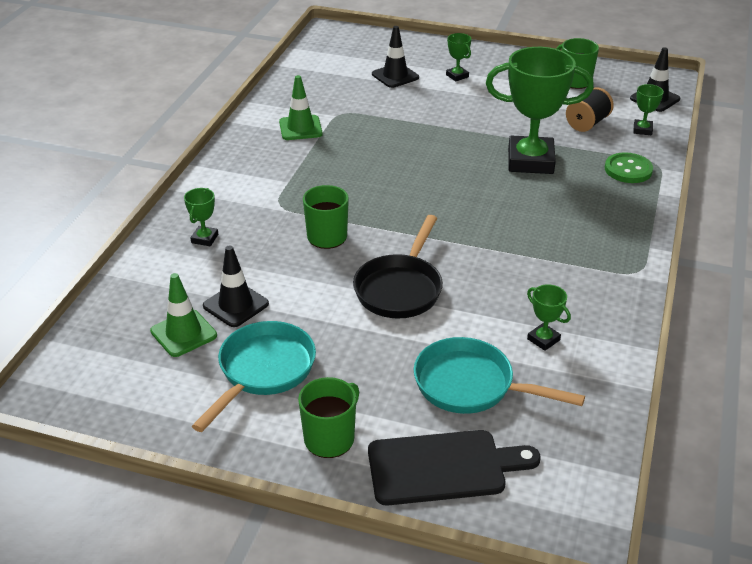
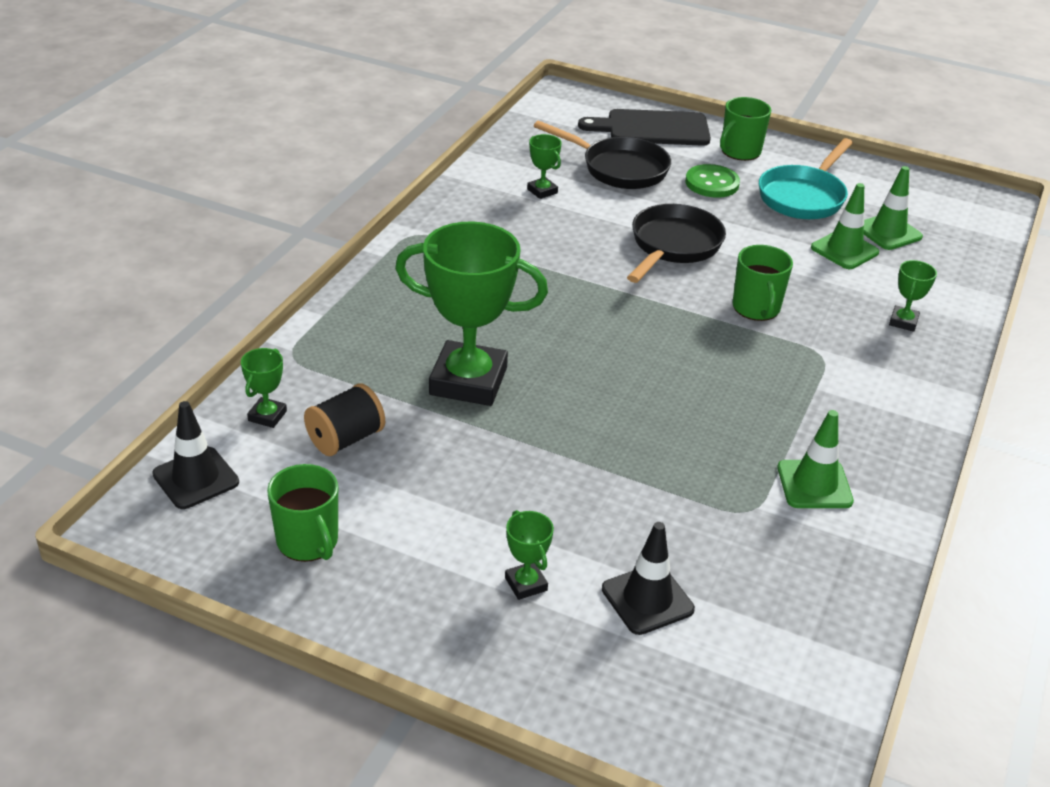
camera: 175 degrees left, 0 degrees up
black traffic cone [203,245,269,327] -> green traffic cone [811,183,879,269]
turquoise pan [414,337,585,414] -> black pan [534,121,671,189]
green button [605,152,653,183] -> green button moved to [685,164,740,198]

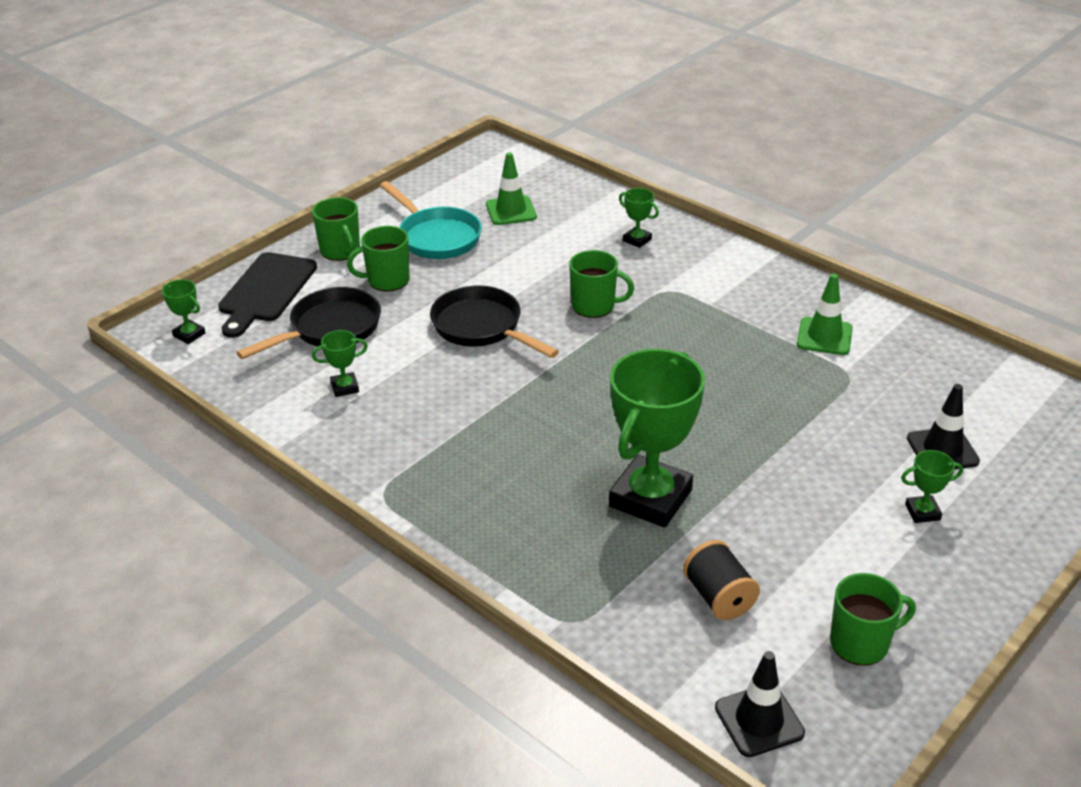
camera: 70 degrees left, 0 degrees up
green trophy [241,348,287,428] -> green trophy moved to [162,279,205,344]
green button [685,164,740,198] -> green mug [347,226,410,291]
green traffic cone [811,183,879,269] -> none

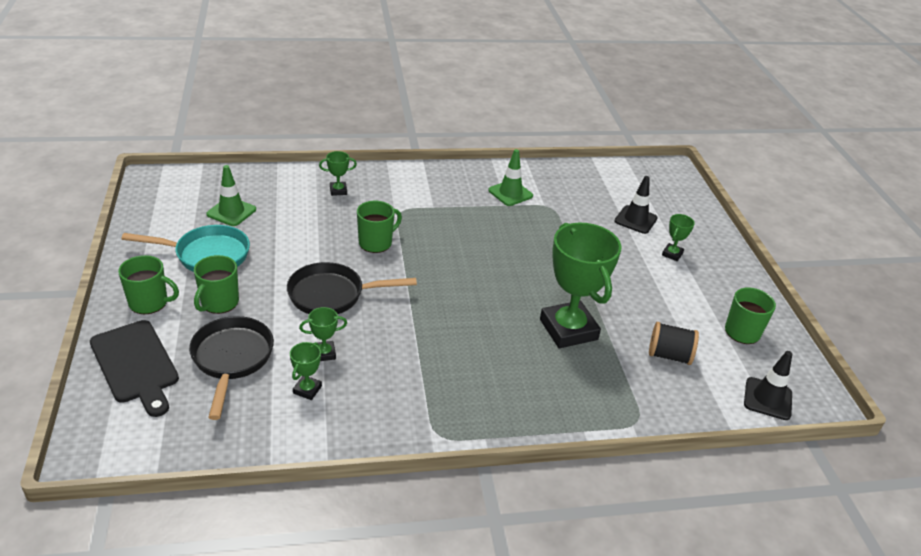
camera: 55 degrees left, 0 degrees up
green trophy [162,279,205,344] -> green trophy moved to [299,307,347,361]

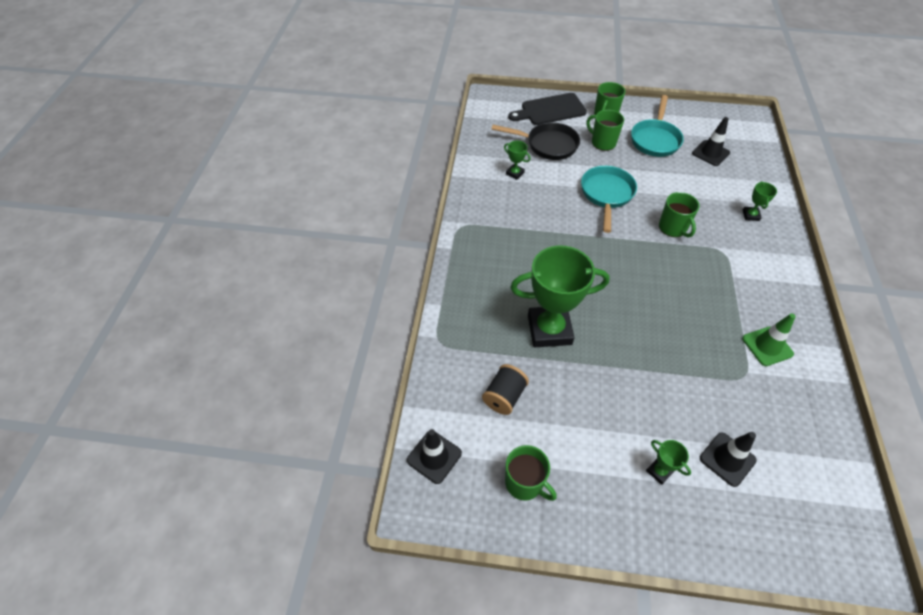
camera: 110 degrees right, 15 degrees up
green traffic cone [206,165,256,226] -> black traffic cone [692,117,730,166]
black pan [287,262,417,314] -> turquoise pan [581,166,637,233]
green trophy [299,307,347,361] -> none

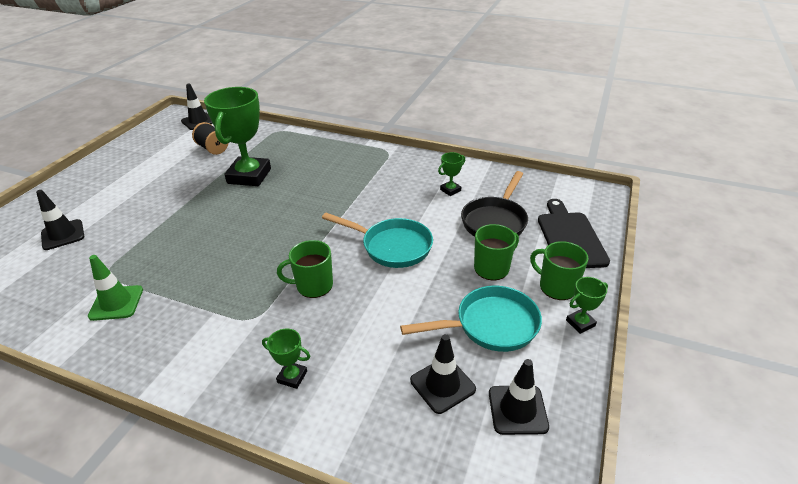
camera: 105 degrees right, 15 degrees down
green mug [505,445,557,501] -> none
turquoise pan [631,95,684,157] -> turquoise pan turned 135 degrees clockwise [400,286,542,352]
green trophy [646,440,691,485] -> green trophy moved to [566,277,608,334]
none -> black traffic cone [489,359,549,435]

